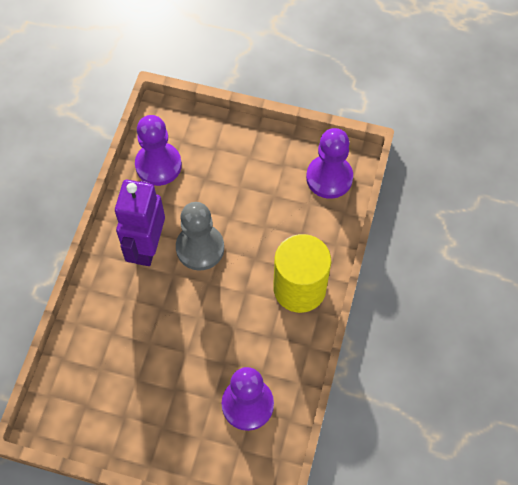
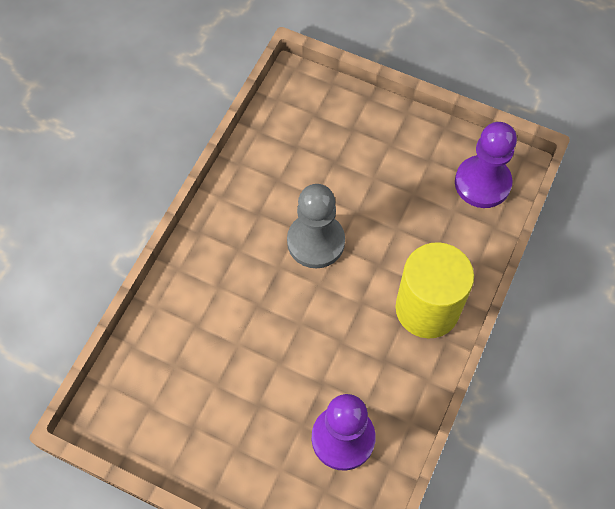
camera: 10 degrees right, 0 degrees up
purple robot [115,180,165,266] -> none
purple pawn [135,115,182,186] -> none

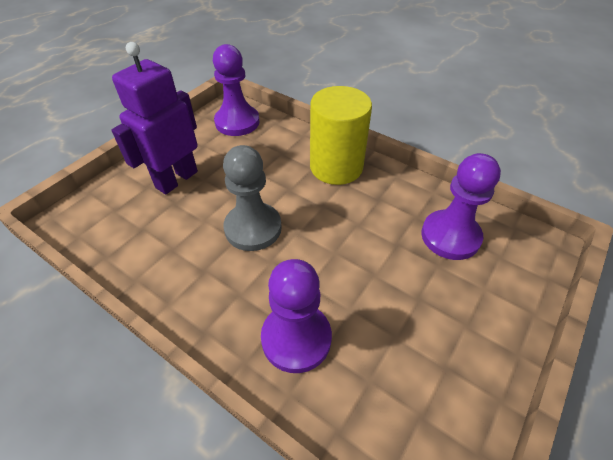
camera: 80 degrees left, 15 degrees down
none -> purple robot [112,42,198,194]
none -> purple pawn [261,259,332,373]

